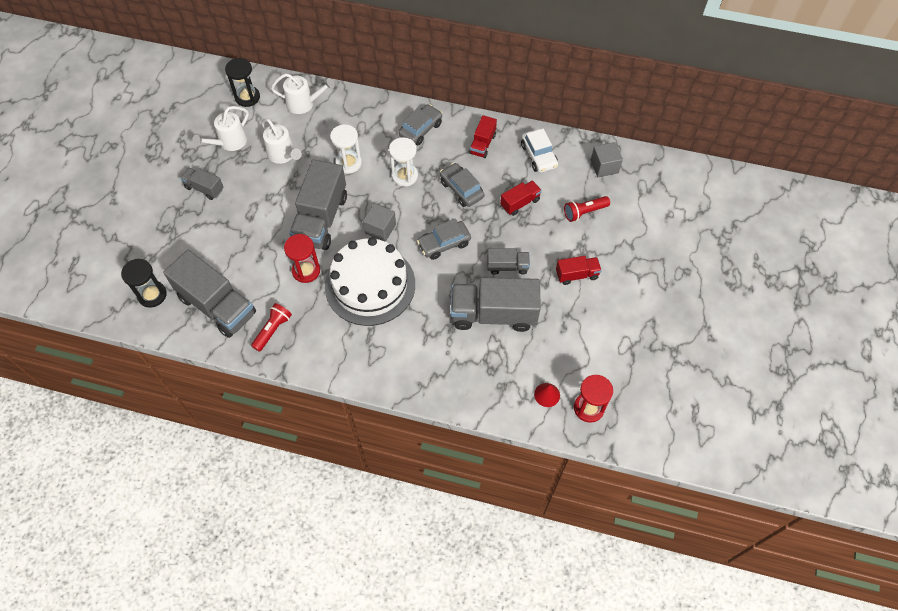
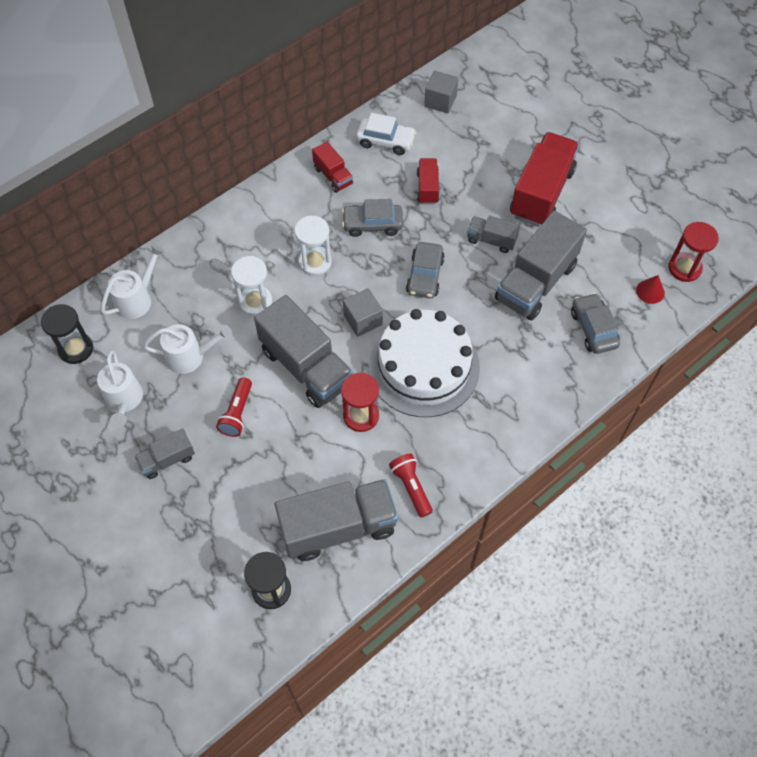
camera: 55 degrees left, 0 degrees up
grey car [398,104,442,145] -> grey car moved to [571,293,620,354]
grey truck [487,248,530,275] -> grey truck turned 105 degrees counterclockwise [467,216,520,253]
red truck [556,256,602,285] -> red truck [510,132,579,227], size x1.99
red flashlight [564,196,610,222] -> red flashlight moved to [216,377,252,437]

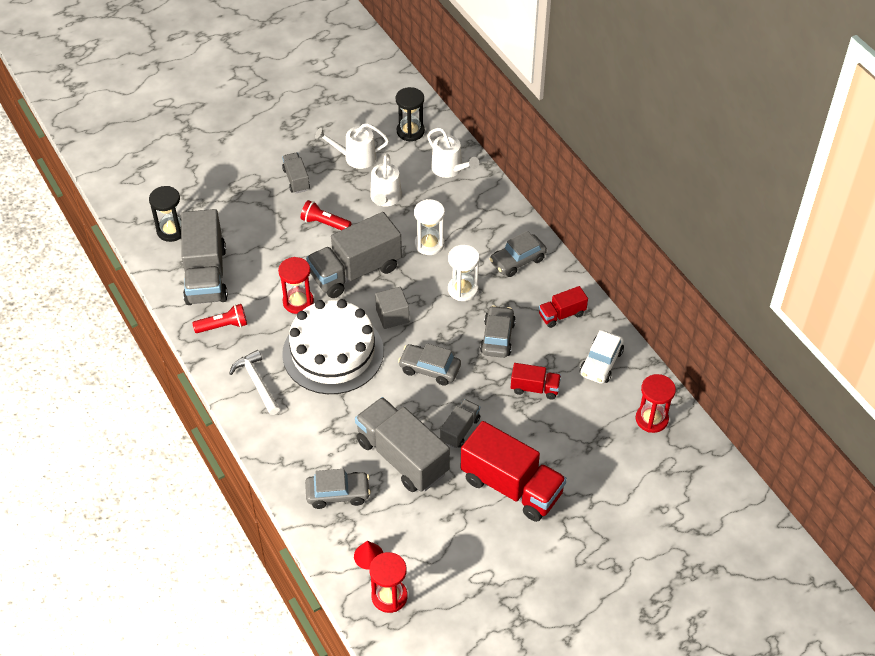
camera: 100 degrees right, 10 degrees down
grey cube [424,71,459,113] -> red hourglass [636,374,676,433]
none -> white hammer [229,350,280,415]
none -> grey car [489,231,547,277]

